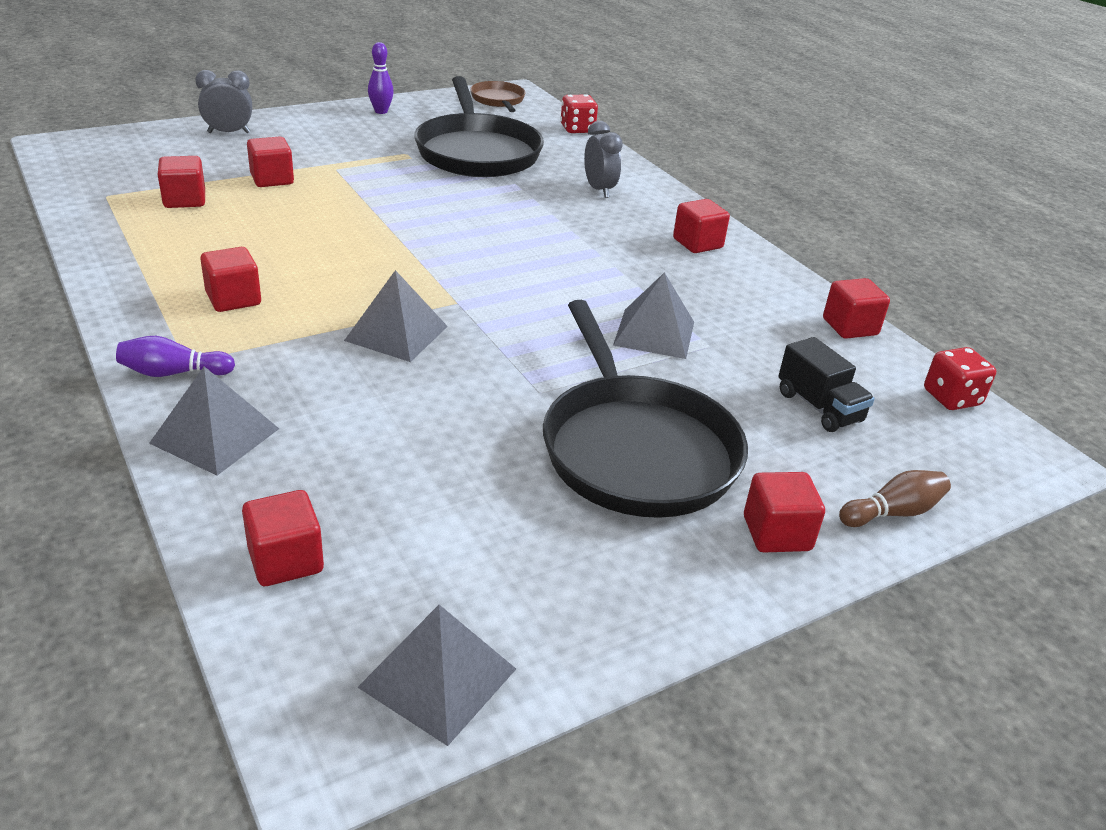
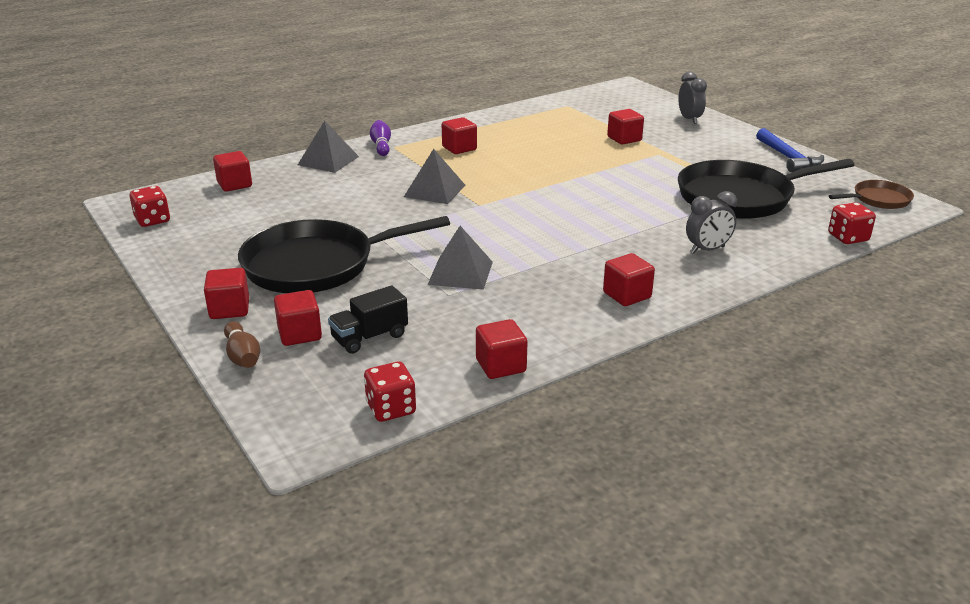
camera: 90 degrees right, 5 degrees down
red cube [158,156,205,208] -> red cube moved to [274,290,322,346]
grey pyramid [357,605,516,746] -> red dice [130,186,170,227]
purple bowling pin [368,42,394,114] -> blue hammer [756,128,824,172]

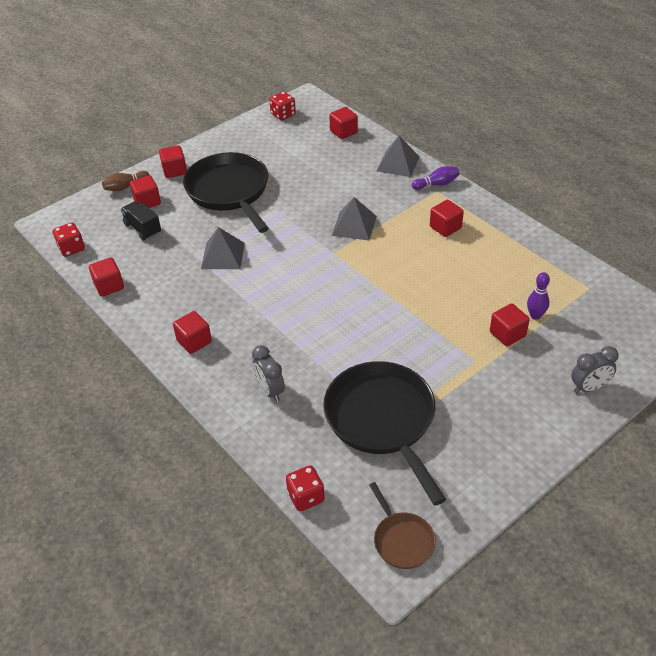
camera: 85 degrees right, 15 degrees up
blue hammer [756,128,824,172] -> none
none -> purple bowling pin [527,272,550,320]

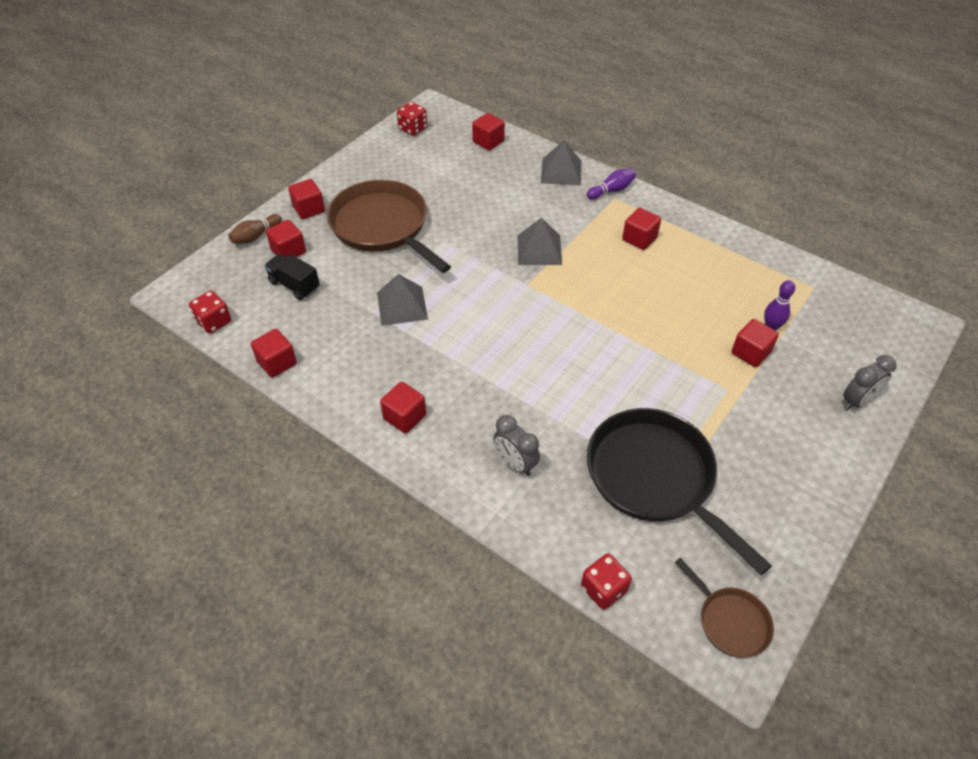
camera: 15 degrees left, 5 degrees up
black pan [183,152,269,233] -> brown pan [327,180,451,273]

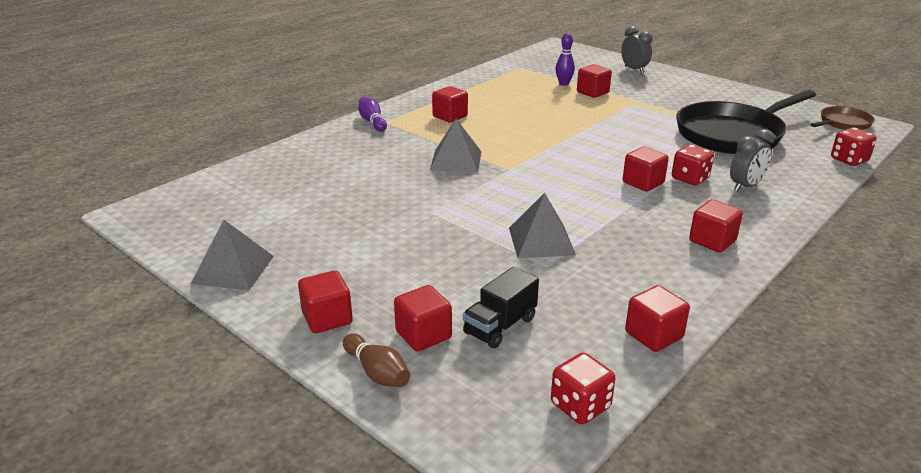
camera: 85 degrees left, 20 degrees down
brown pan [327,180,451,273] -> none
red dice [397,102,427,136] -> red dice moved to [672,144,714,185]
red cube [472,113,505,150] -> red cube moved to [623,146,669,192]
grey pyramid [541,140,581,186] -> grey pyramid moved to [191,220,274,290]

